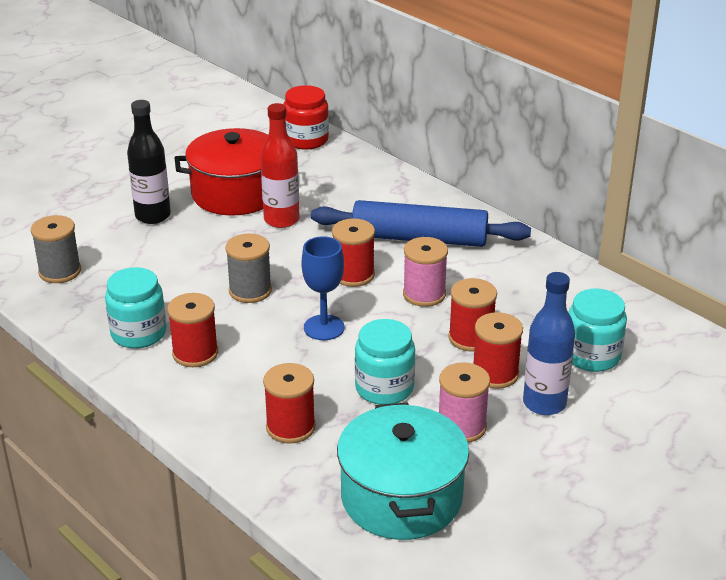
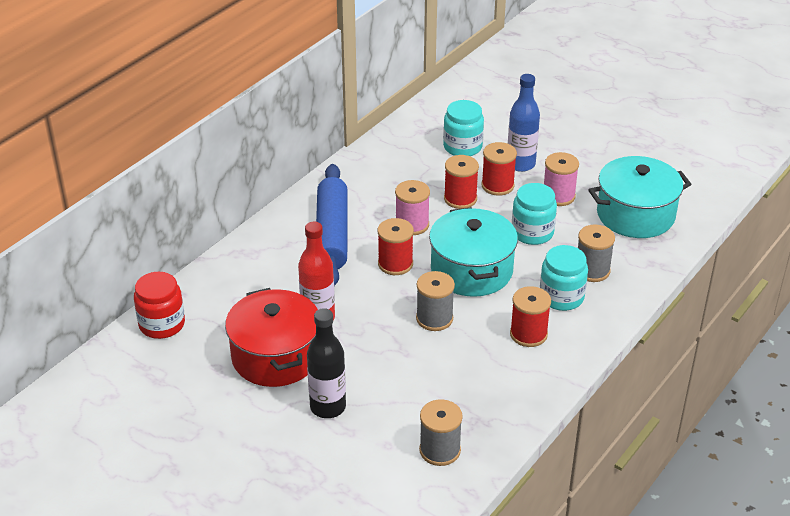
camera: 100 degrees left, 5 degrees up
turquoise jar [105,267,166,349] -> turquoise jar moved to [540,245,588,311]
red spool [263,363,316,444] -> grey spool [578,224,615,282]
blue goblet [301,236,345,340] -> turquoise pot [429,207,518,297]

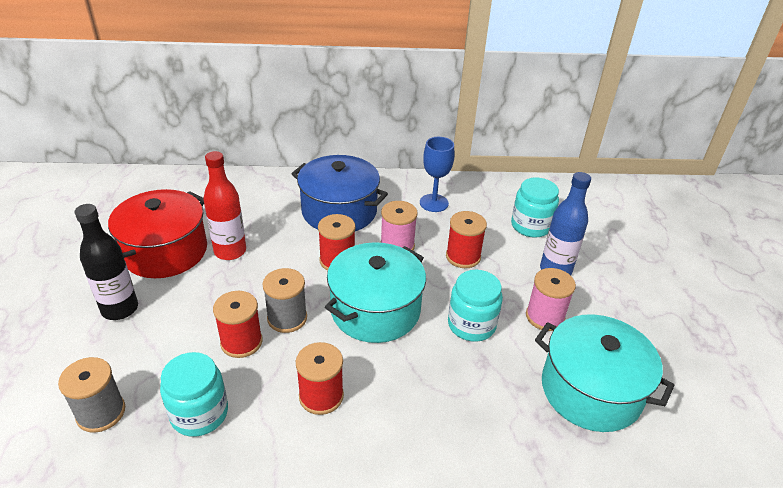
camera: 50 degrees right, 0 degrees up
red jar [134,272,185,339] -> none
blue rolling pin [316,164,348,286] -> blue pot [292,155,388,231]
red spool [481,142,517,196] -> red spool moved to [213,291,263,358]
turquoise jar [540,245,588,311] -> turquoise jar moved to [160,352,228,437]
grey spool [578,224,615,282] -> none
none -> blue goblet [420,137,455,212]

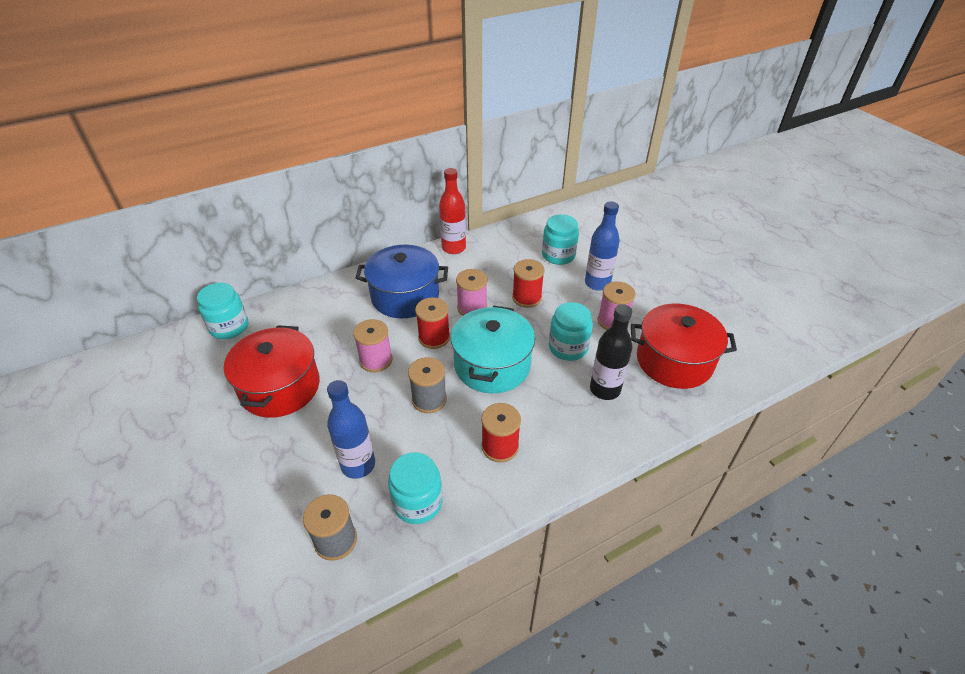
camera: 25 degrees left, 5 degrees up
black bottle [75,204,138,320] -> black bottle moved to [590,304,632,400]
red bottle [204,151,246,260] -> red bottle moved to [439,168,466,254]
red spool [213,291,263,358] -> none
blue goblet [420,137,455,212] -> none
turquoise pot [535,314,675,432] -> red pot [631,303,737,389]
none -> turquoise jar [197,283,248,339]
none -> blue bottle [327,380,375,479]
none -> pink spool [353,319,393,372]

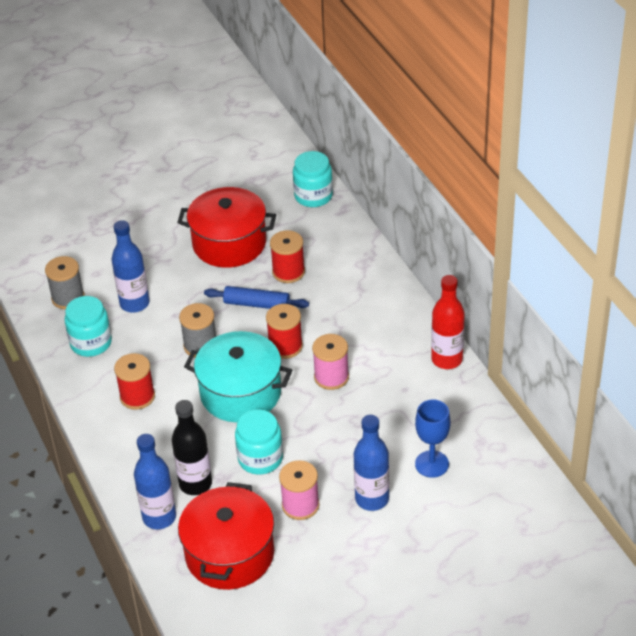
camera: 95 degrees right, 0 degrees up
pink spool [353,319,393,372] -> blue rolling pin [204,286,309,309]
blue pot [355,245,448,318] -> none
red spool [512,259,545,308] -> red spool moved to [270,230,305,283]
turquoise jar [542,214,579,265] -> blue goblet [415,400,450,478]
none -> blue bottle [134,434,176,529]

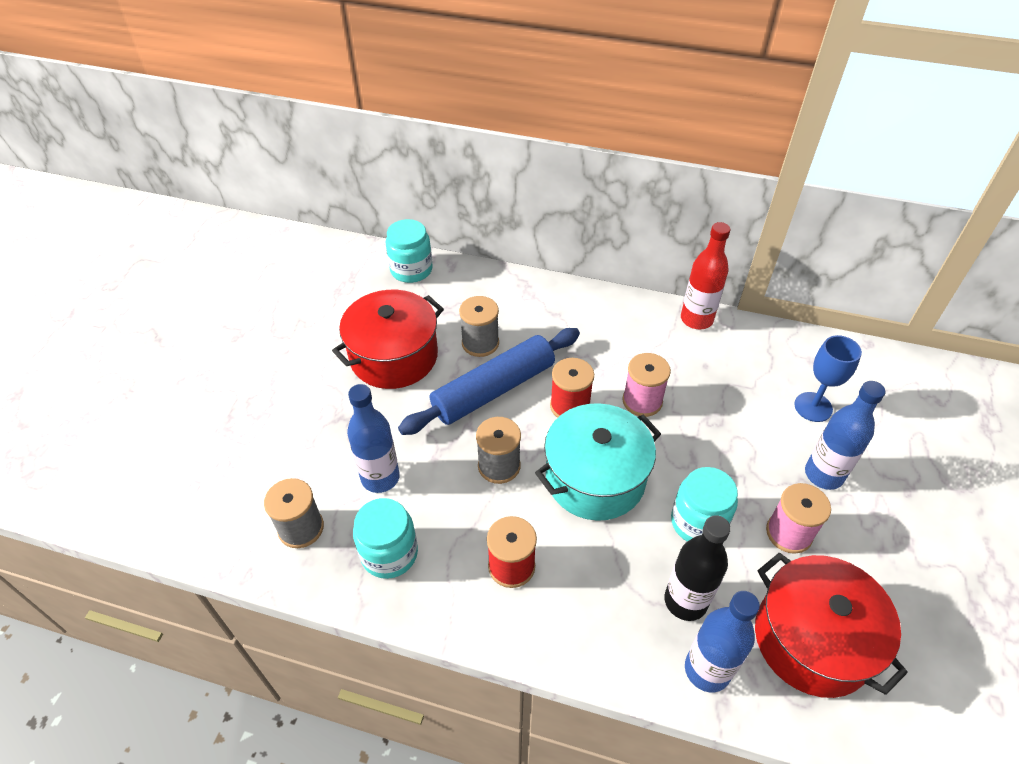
camera: 50 degrees left, 5 degrees up
blue rolling pin [204,286,309,309] -> blue rolling pin [398,328,580,435], size x1.69
red spool [270,230,305,283] -> grey spool [459,296,499,357]

